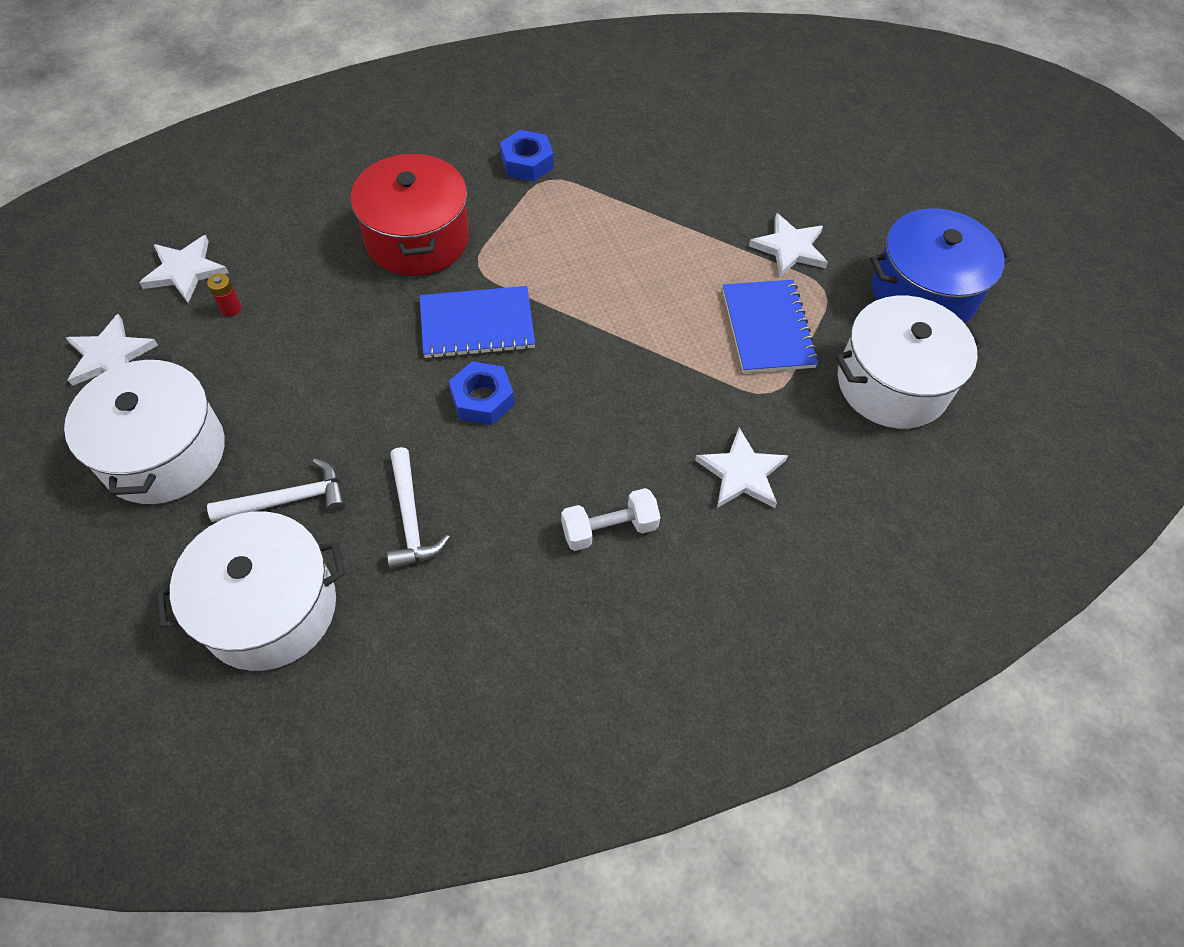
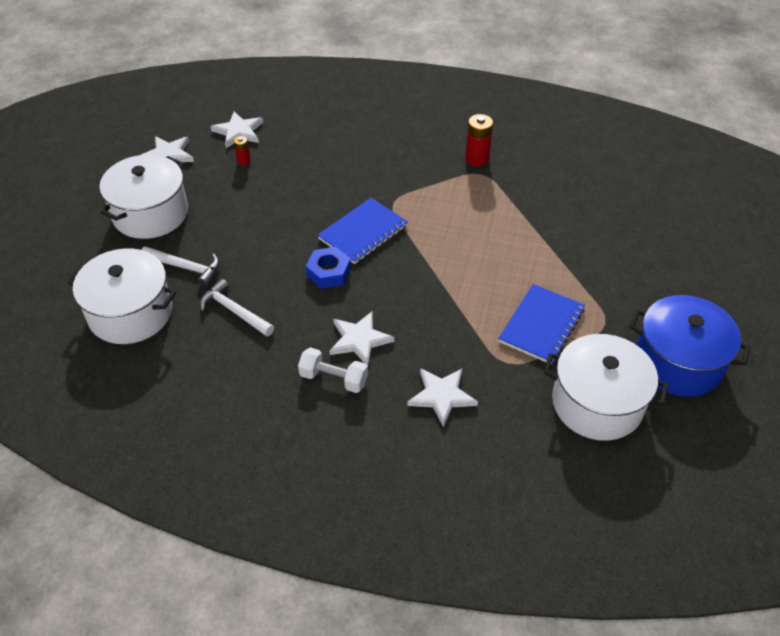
camera: 40 degrees right, 10 degrees down
red pot [351,152,469,276] -> none
white hammer [387,447,450,570] -> white hammer turned 105 degrees clockwise [200,279,274,336]
blue notebook [420,286,535,359] -> blue notebook turned 75 degrees counterclockwise [317,198,408,264]
blue nut [500,130,554,182] -> red battery [465,114,493,167]
white star [749,213,828,277] -> white star moved to [329,312,394,366]

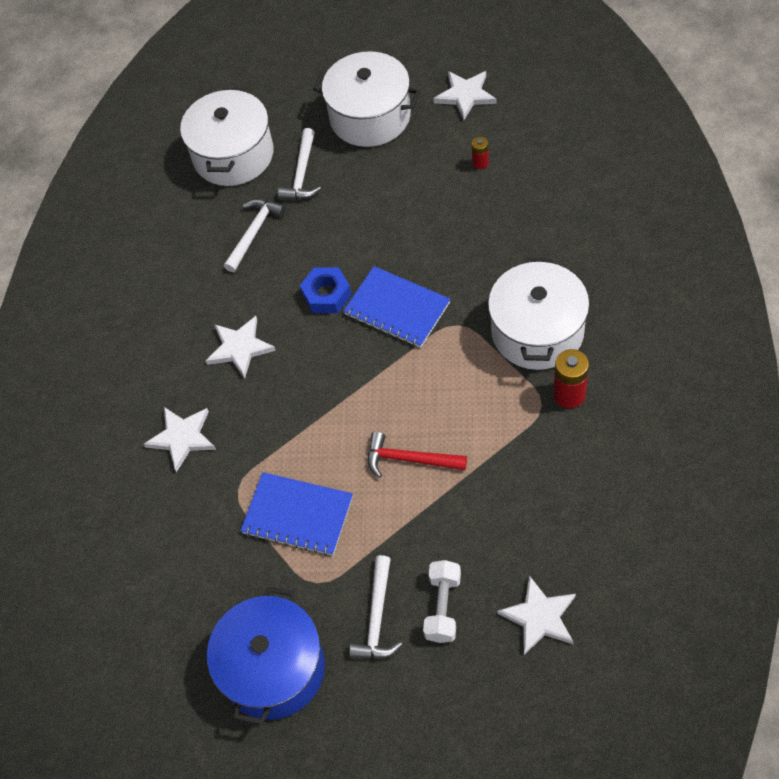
camera: 85 degrees right, 10 degrees up
white star [211,111,263,148] -> white star moved to [497,575,576,655]
white dumbbell [298,347,368,393] -> white dumbbell moved to [423,560,461,643]
white pot [544,334,668,441] -> white pot moved to [488,258,589,370]
none -> white hammer [349,555,402,659]
none -> red hammer [368,432,467,478]

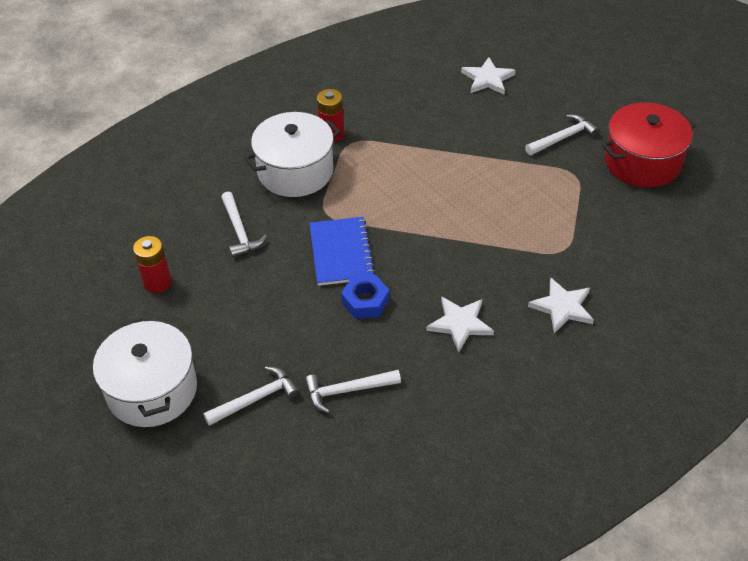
camera: 135 degrees left, 10 degrees down
white pot [180,88,274,186] -> none
blue pot [207,587,325,724] -> red pot [602,103,696,188]
blue notebook [240,472,353,556] -> none
red hammer [368,432,467,478] -> none
white dumbbell [423,560,461,643] -> none
white star [433,71,497,120] -> none
red battery [472,137,489,169] -> red battery [133,236,172,293], size x1.78
none -> white hammer [221,192,267,258]

